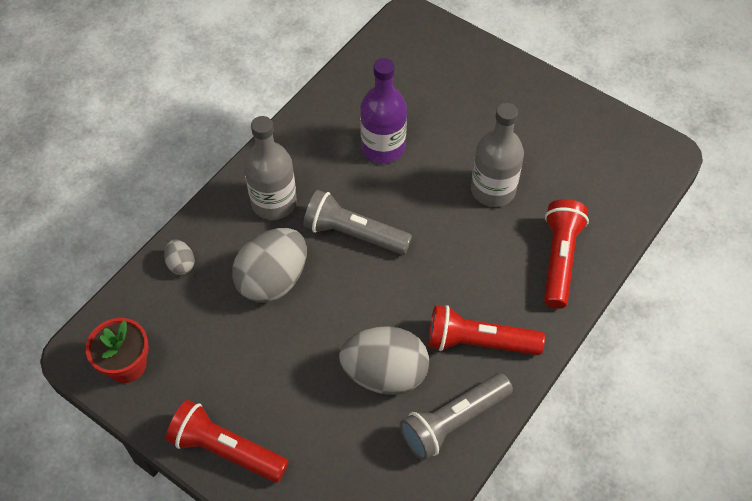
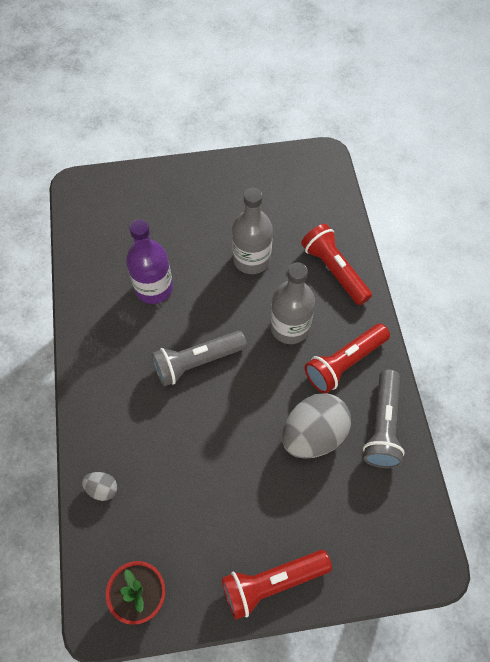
camera: 45 degrees left, 5 degrees up
grey egg [232,228,307,303] -> none
grey bottle [244,116,297,220] -> grey bottle moved to [270,262,315,344]

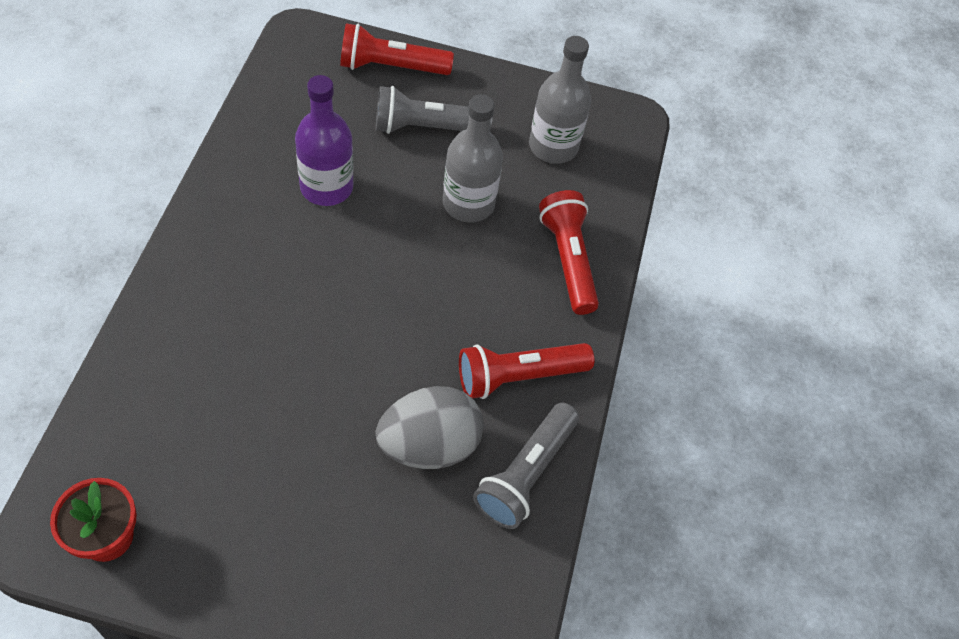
camera: 15 degrees right, 5 degrees down
grey egg [82,472,117,501] -> none
grey flashlight [152,331,247,386] -> grey flashlight moved to [376,86,493,134]
red flashlight [222,550,332,620] -> red flashlight moved to [340,23,454,75]
grey bottle [270,262,315,344] -> grey bottle moved to [529,36,591,164]

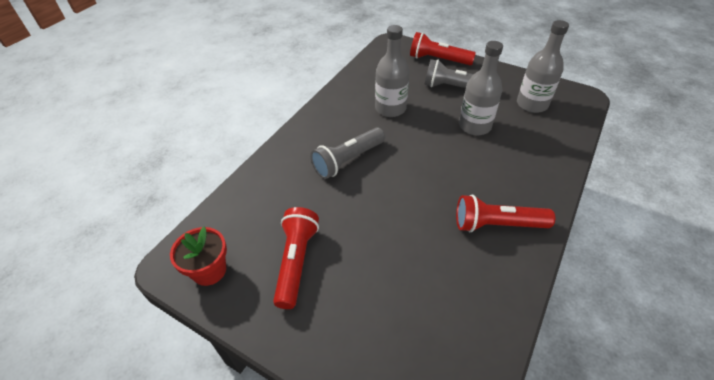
camera: 25 degrees right, 10 degrees down
purple bottle [295,75,353,206] -> grey bottle [375,25,410,117]
grey egg [376,386,484,469] -> none
grey flashlight [473,403,579,529] -> grey flashlight moved to [310,127,385,179]
red flashlight [539,190,599,315] -> red flashlight moved to [273,207,319,309]

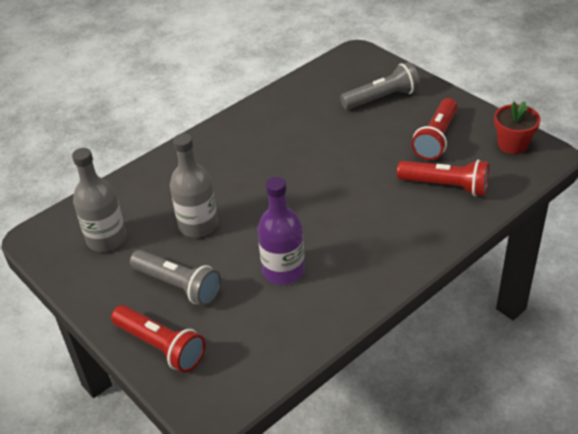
camera: 160 degrees left, 5 degrees down
grey flashlight [310,127,385,179] -> grey flashlight moved to [340,62,420,110]
grey bottle [375,25,410,117] -> purple bottle [257,177,305,285]
red flashlight [456,195,555,232] -> red flashlight moved to [397,160,489,196]

